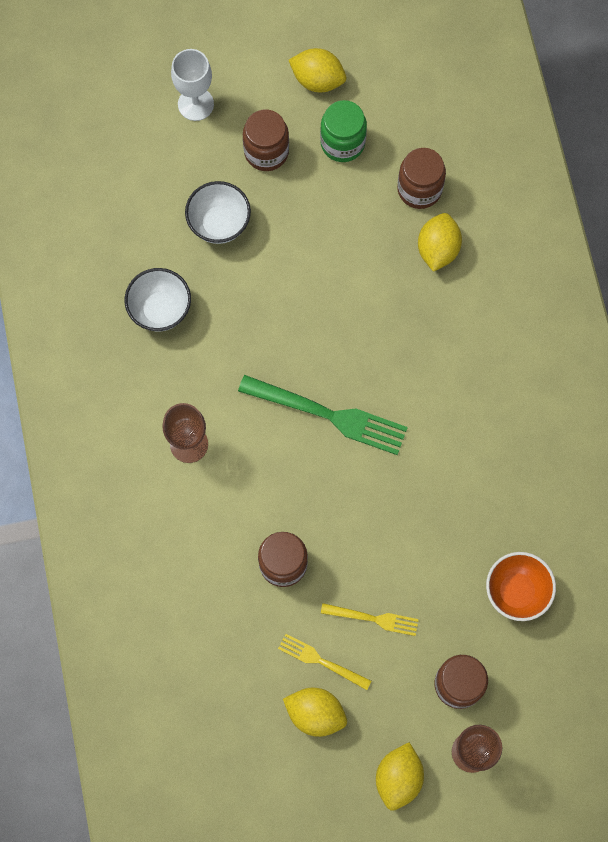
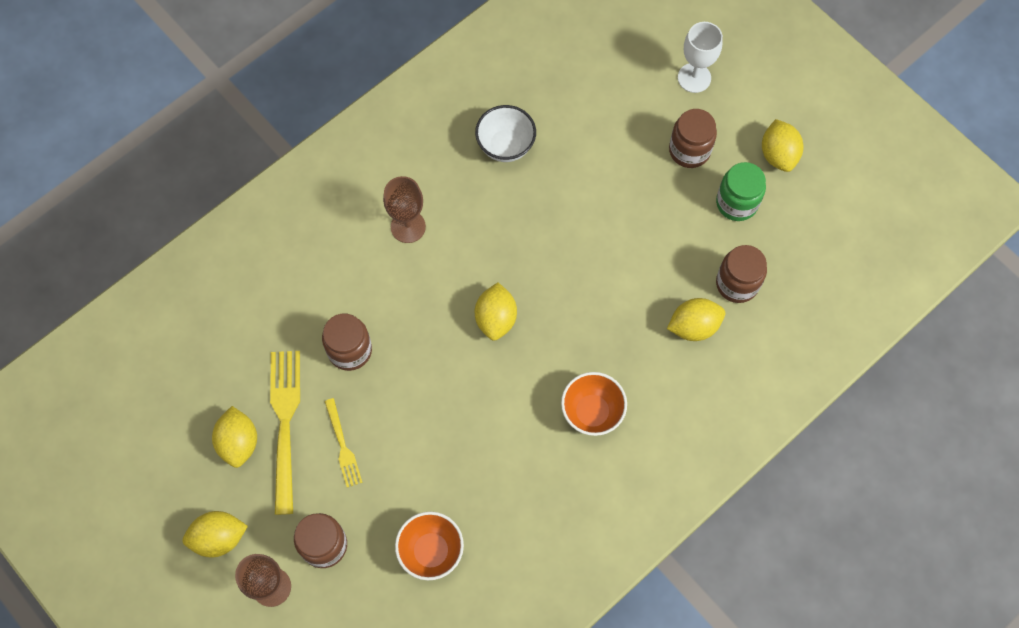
camera: 60 degrees right, 5 degrees down
white bowl [185,181,251,244] -> none
green fork [238,375,408,455] -> yellow lemon [475,282,517,341]
yellow fork [278,634,371,690] -> yellow fork [270,351,300,515], size x1.83
none -> orange bowl [561,372,627,436]

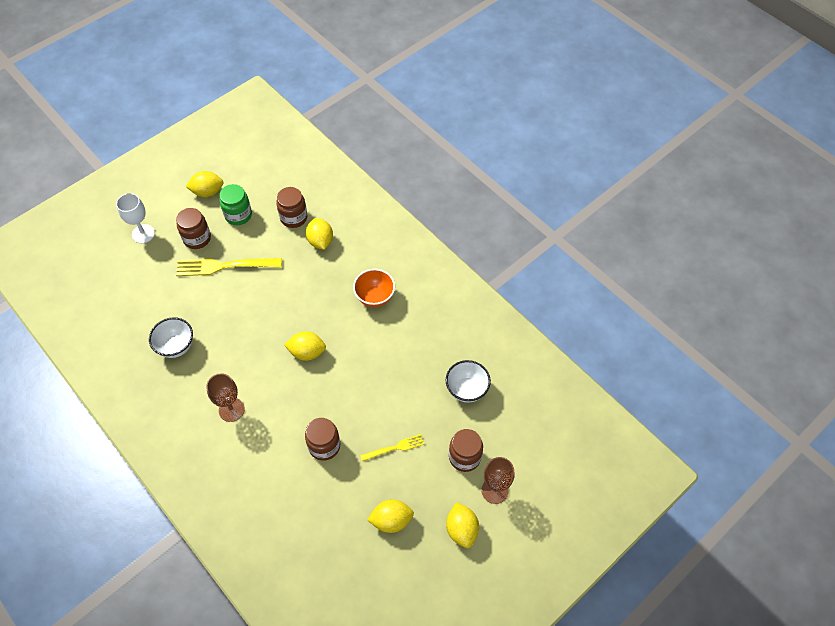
camera: 90 degrees left, 10 degrees down
yellow fork [270,351,300,515] -> yellow fork moved to [176,258,282,276]
orange bowl [395,512,464,580] -> white bowl [446,360,491,403]

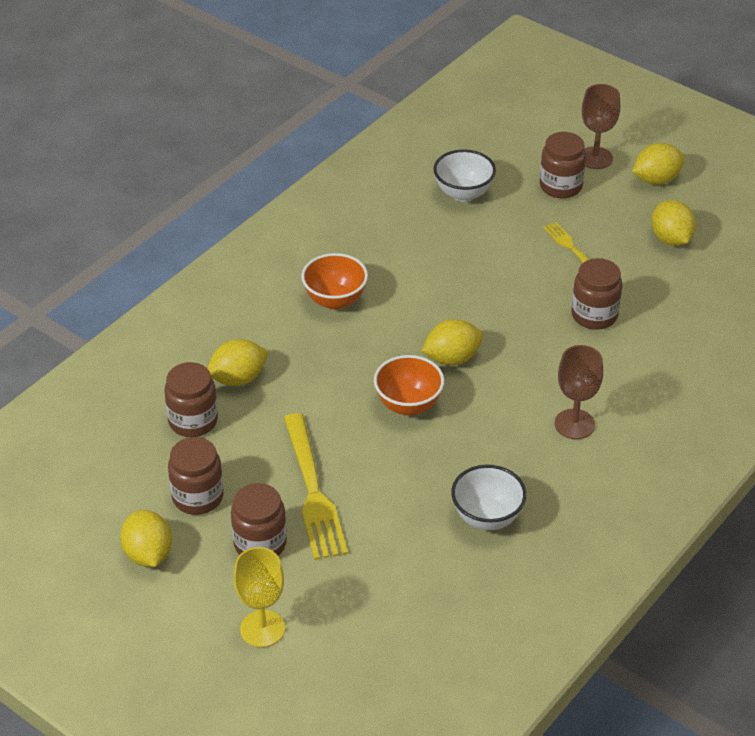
camera: 100 degrees left, 15 degrees down
white goblet [116,193,155,243] -> yellow goblet [234,547,285,647]
green jar [220,184,252,225] -> brown jar [168,437,224,515]
yellow lemon [284,331,326,361] -> yellow lemon turned 75 degrees clockwise [421,319,483,365]
none -> orange bowl [374,355,444,415]

